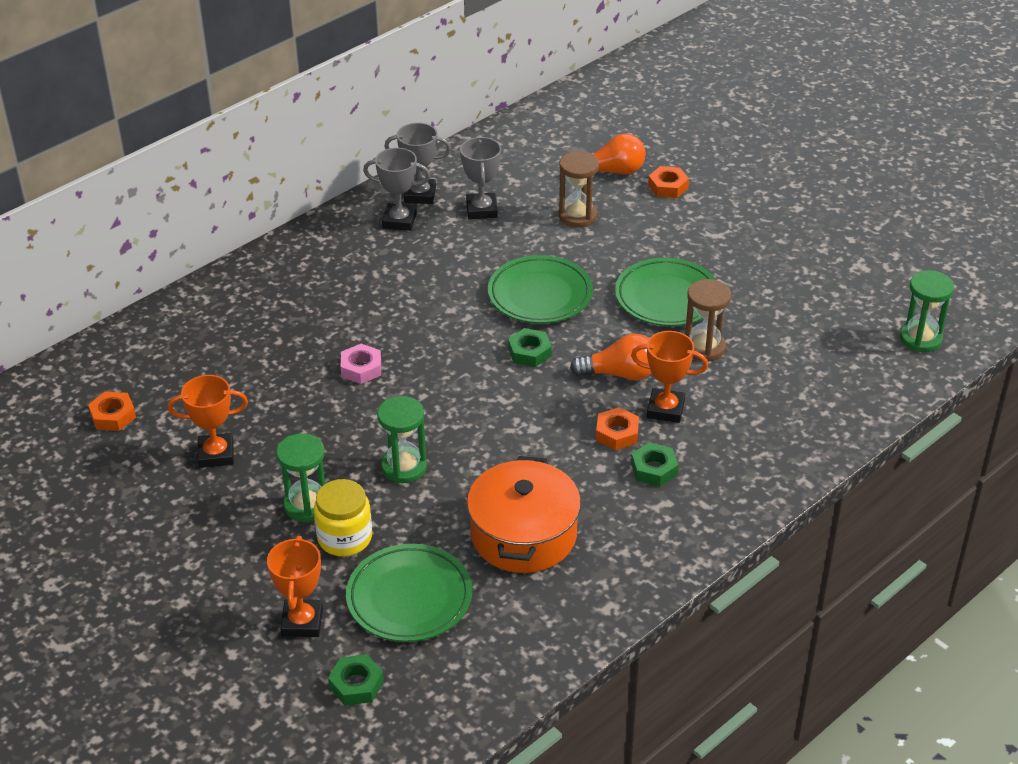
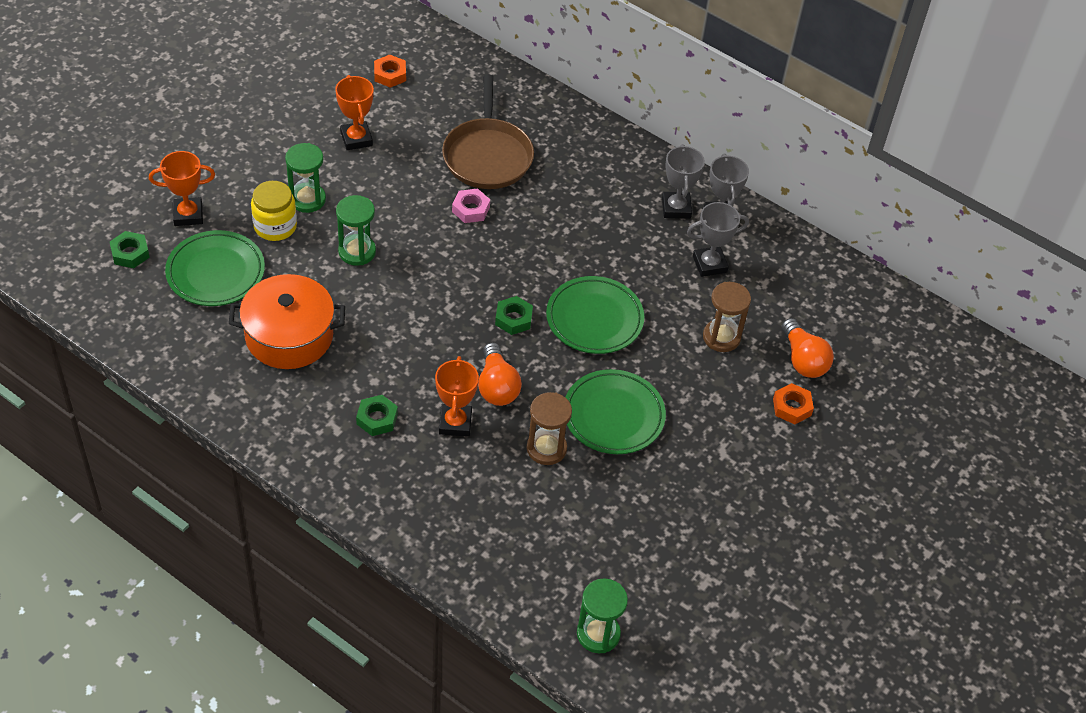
camera: 75 degrees right, 10 degrees up
orange nut [596,407,639,450] -> none
none -> brown pan [442,75,534,189]

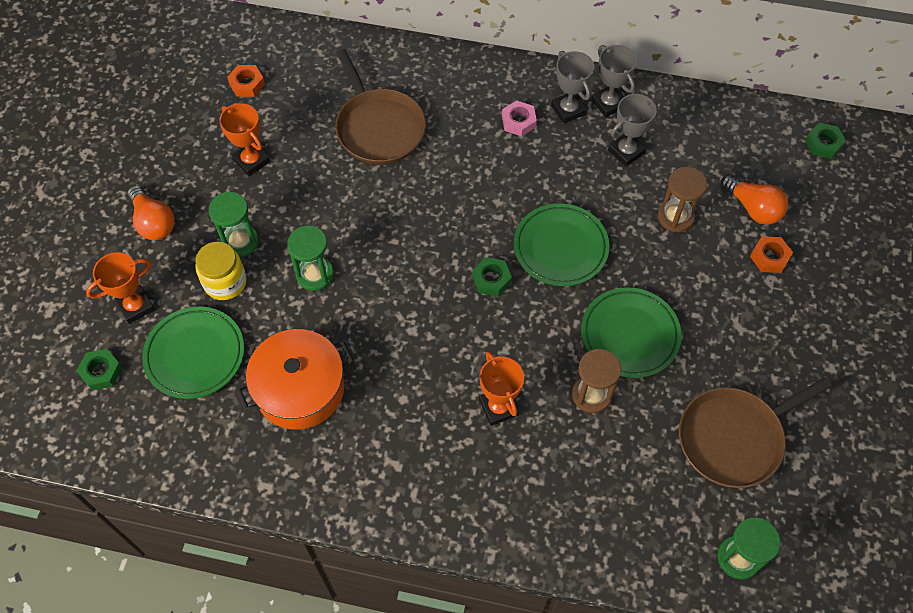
camera: 20 degrees left, 10 degrees up
green nut [356,395,398,436] -> green nut moved to [805,123,846,159]
pink nut [452,188,490,223] -> pink nut moved to [502,100,537,137]
orange light bulb [478,343,522,406] -> orange light bulb moved to [127,186,175,240]
none -> brown pan [679,377,832,488]

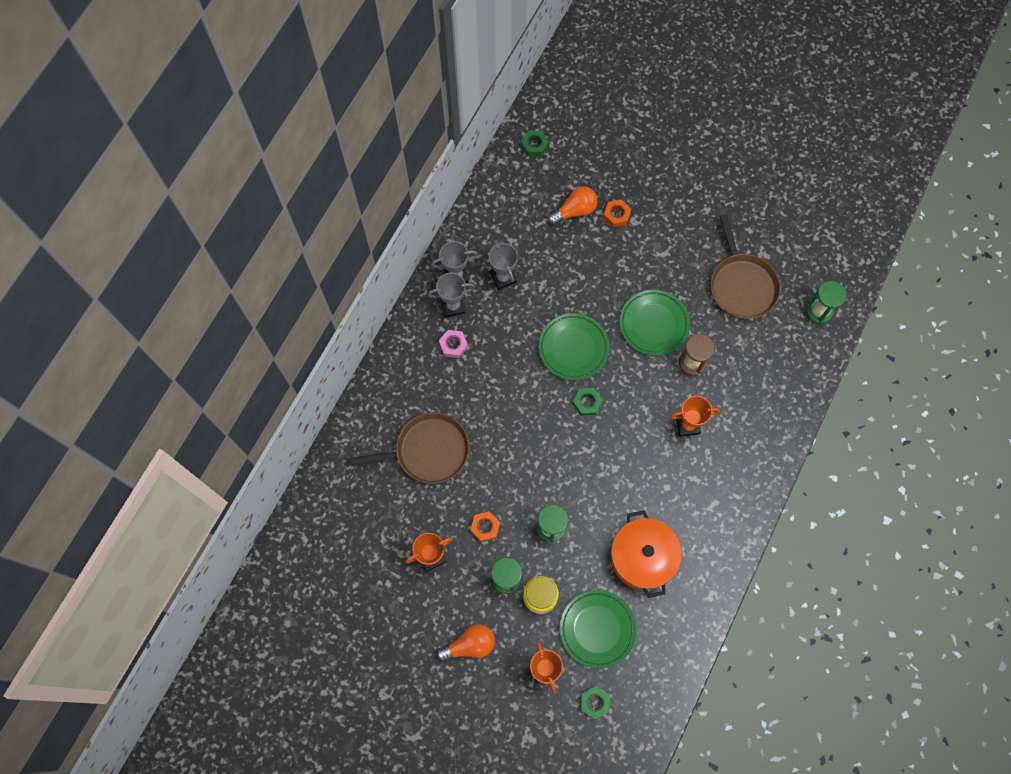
camera: 75 degrees left, 10 degrees up
orange nut [227,65,265,97] -> orange nut moved to [470,511,500,542]
brown hourglass [658,167,707,232] -> none

